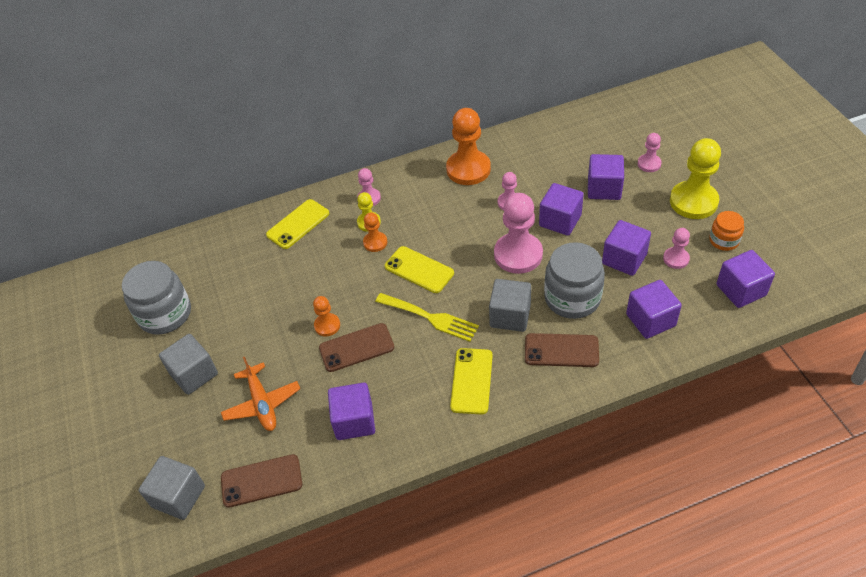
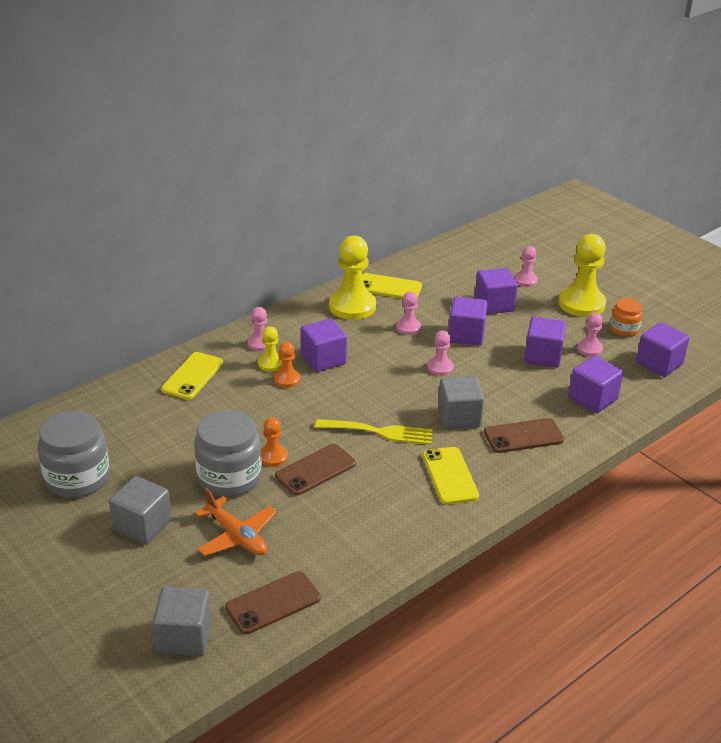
camera: 25 degrees left, 15 degrees down
purple cube [328,383,375,440] -> purple cube moved to [300,319,347,372]
yellow phone [385,246,454,293] -> yellow phone moved to [362,273,422,299]
orange pawn [446,108,491,185] -> yellow pawn [329,236,376,320]
pink pawn [494,193,543,274] -> pink pawn [427,330,453,376], size x0.51
grey jar [544,242,605,319] -> grey jar moved to [194,410,262,497]

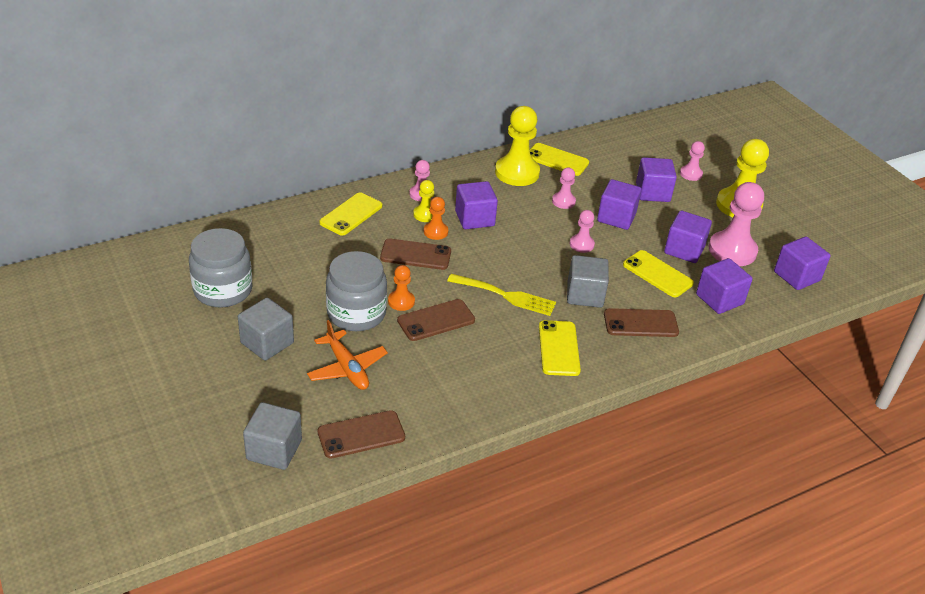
camera: 10 degrees right, 5 degrees up
pink pawn [577,313,603,357] -> pink pawn [709,182,764,266], size x1.95
orange jar [610,298,643,337] -> none
none -> brown phone [380,239,451,270]
none -> yellow phone [623,250,694,297]

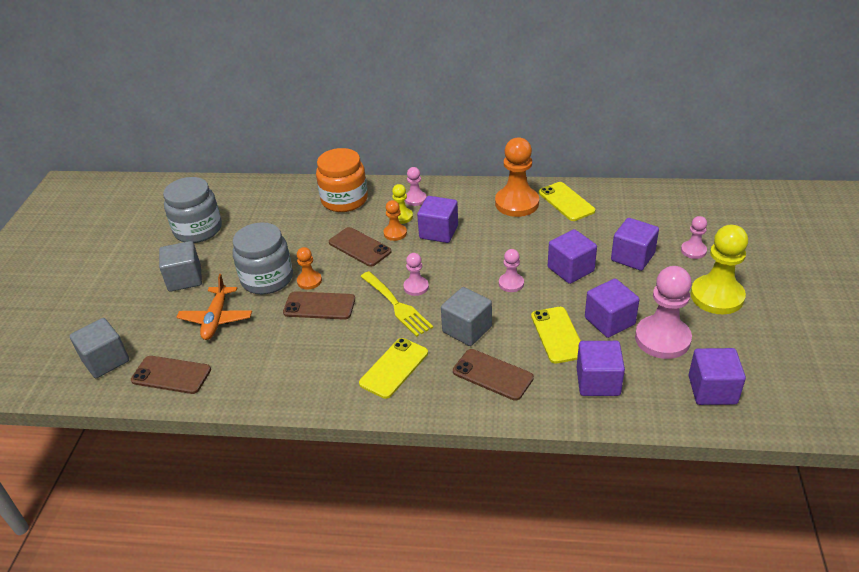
camera: 40 degrees right, 0 degrees up
yellow phone [319,192,382,235] -> orange jar [316,148,368,212]
yellow pawn [495,106,540,186] -> orange pawn [495,137,539,217]
pink pawn [552,168,576,209] -> pink pawn moved to [403,253,429,296]

